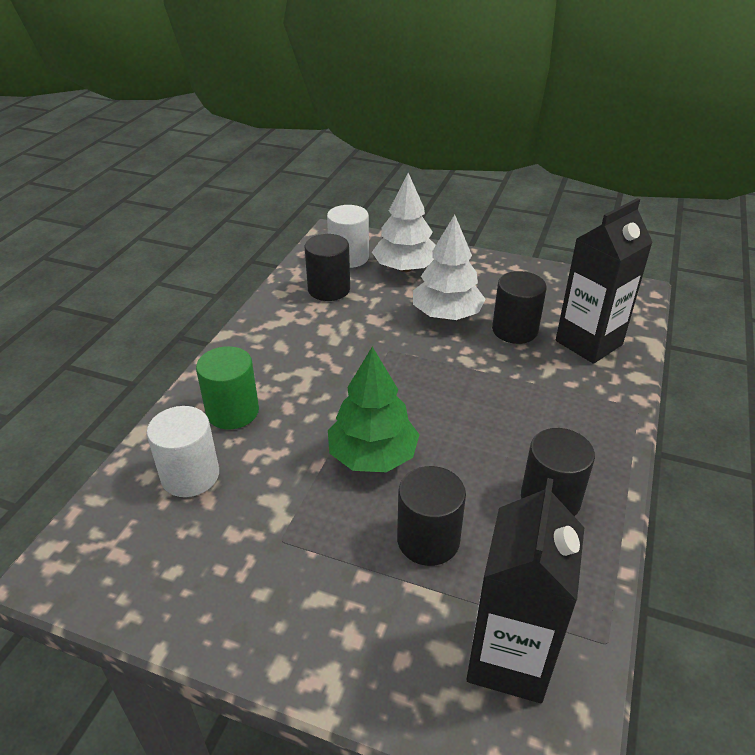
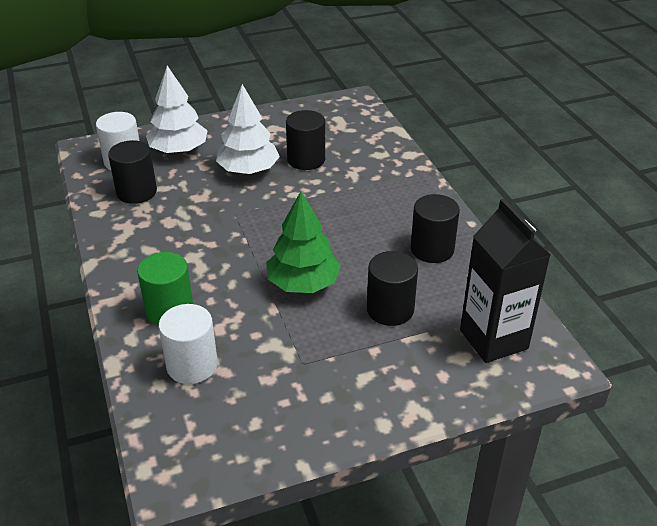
camera: 40 degrees left, 0 degrees up
black carton [556,198,653,364] -> none

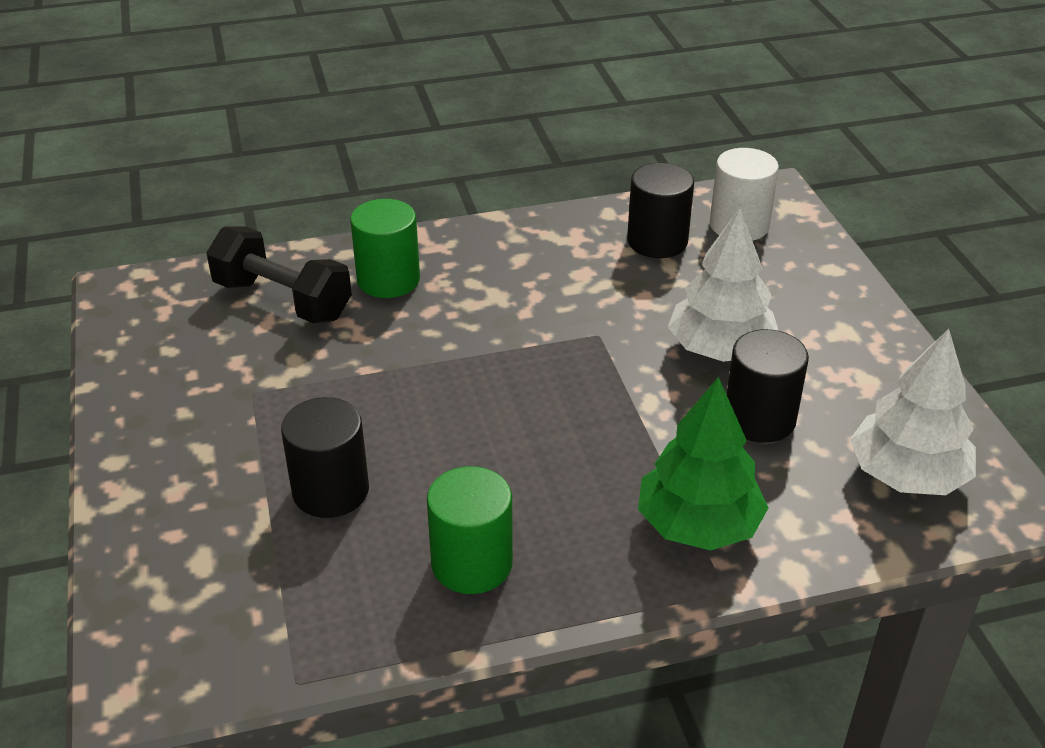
camera: 95 degrees right, 0 degrees up
white tree [146,66,208,154] -> white tree moved to [850,329,976,495]
white cylinder [159,304,218,384] -> black dumbbell [206,226,352,323]
green tree [266,191,341,293] -> green tree moved to [638,377,768,550]
black cylinder [411,194,460,263] -> green cylinder [427,466,513,594]
black carton [460,199,551,363] -> none

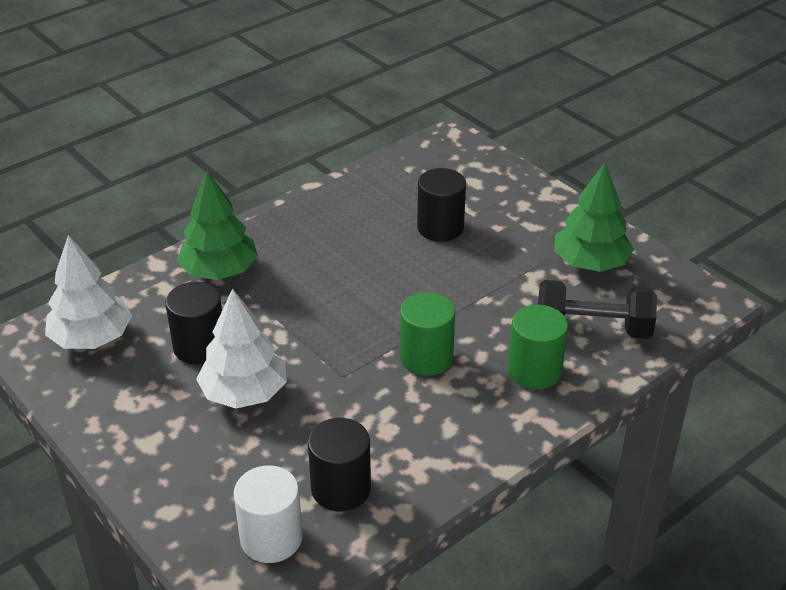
camera: 155 degrees right, 0 degrees up
green cylinder [427,466,513,594] -> green cylinder moved to [400,292,455,376]
none -> green tree [554,163,634,272]

